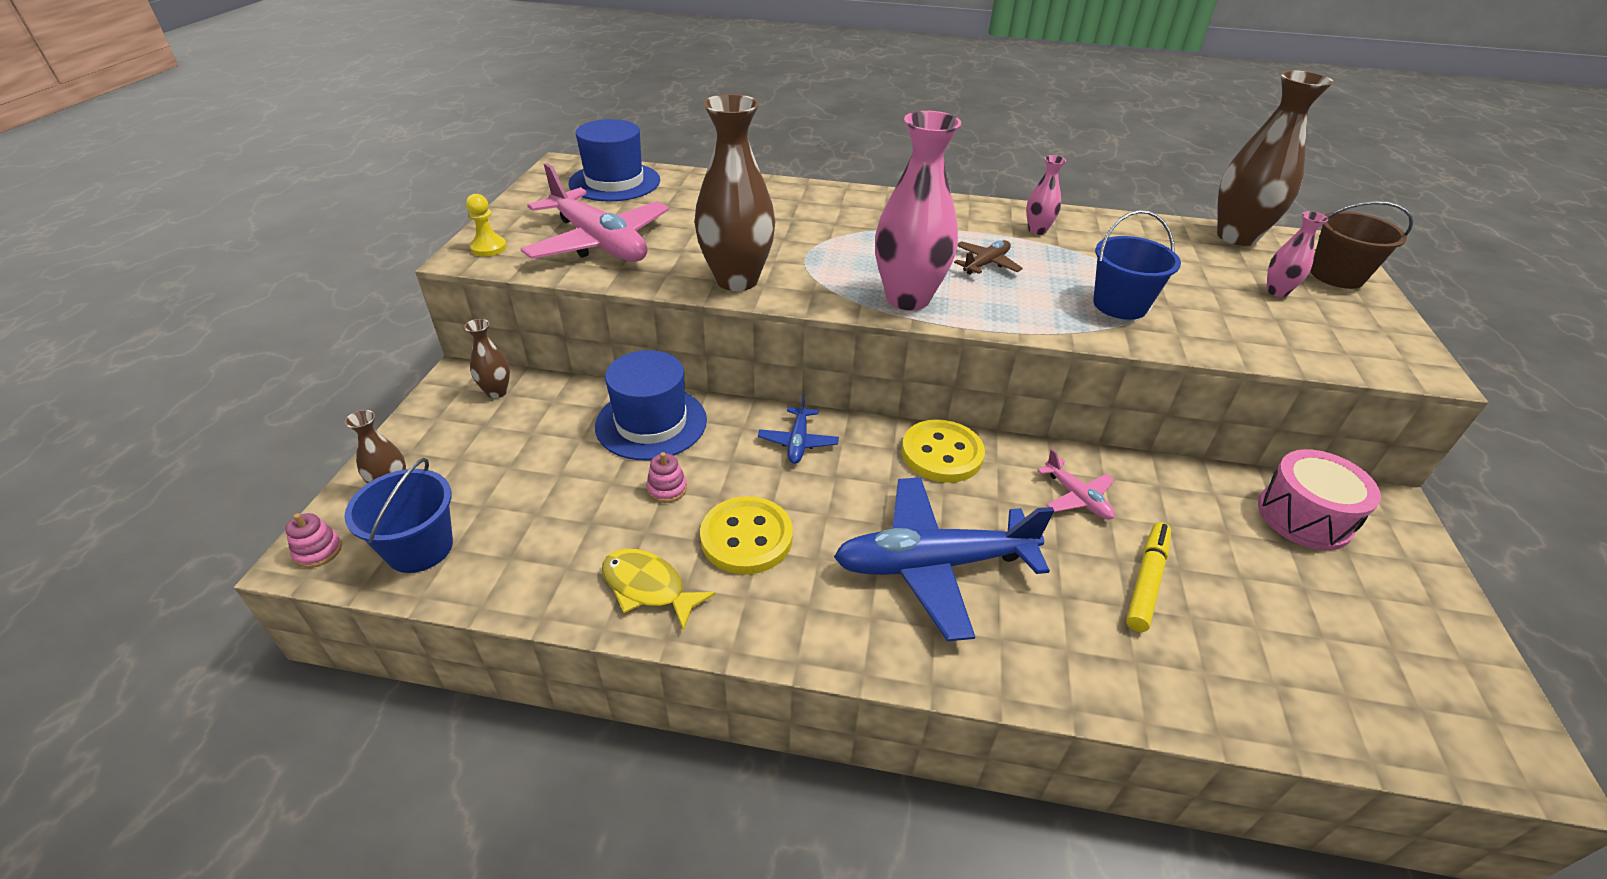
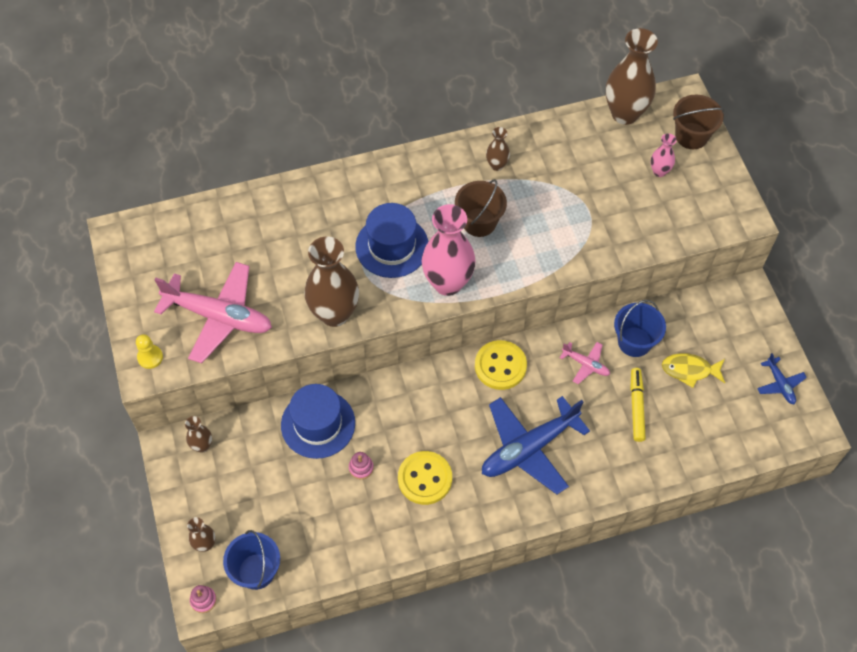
camera: 25 degrees left, 20 degrees up
blue hat [569,119,660,202] -> blue hat moved to [355,203,428,278]
yellow fish [602,549,716,630] -> yellow fish moved to [662,353,725,388]
blue plane [758,394,839,464] -> blue plane moved to [757,353,807,405]
brown plane [954,240,1023,275] -> brown bucket [455,179,507,237]
pink vase [1026,155,1066,235] -> brown vase [486,127,510,171]
blue bucket [1093,210,1181,320] -> blue bucket moved to [614,300,666,357]
pink drum [1258,449,1381,550] -> none

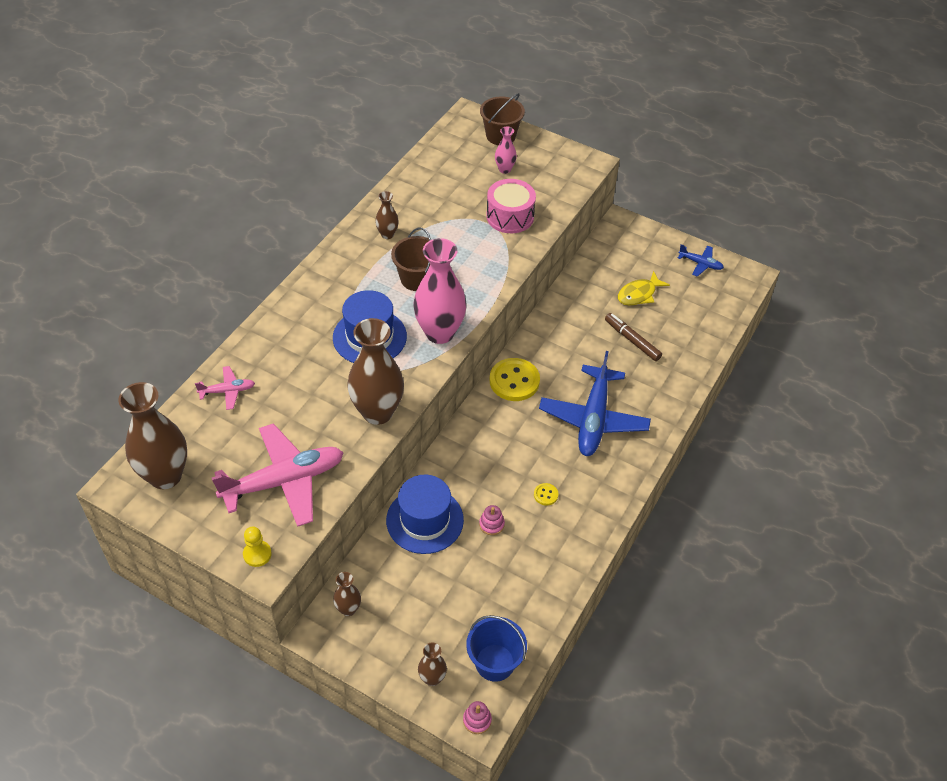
camera: 45 degrees left, 10 degrees down
yellow button [398,451,452,505] -> yellow button [534,483,558,506], size x0.45
pink plane [560,342,610,384] -> pink plane moved to [195,366,255,410]
brown vase [606,28,658,125] -> brown vase moved to [118,382,187,489]
blue bucket [614,300,666,357] -> none
yellow marker [630,368,646,442] -> brown marker [605,313,662,361]
none -> pink drum [486,179,536,233]

